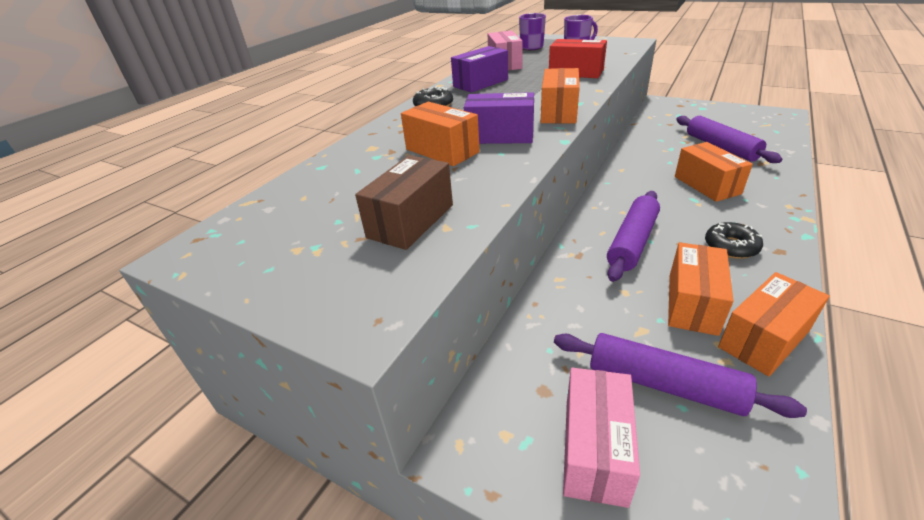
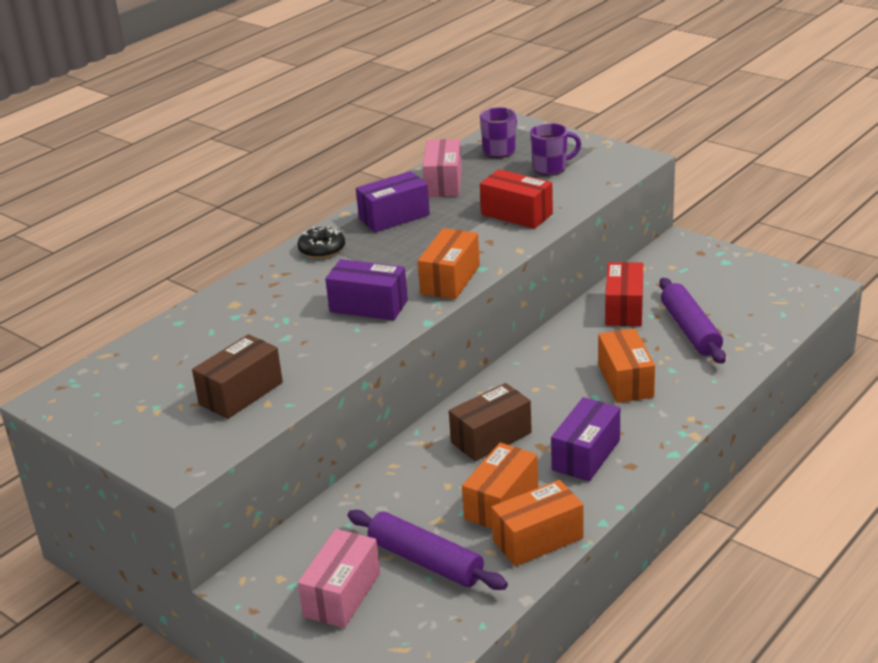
camera: 10 degrees right, 5 degrees down
orange box [401,102,480,166] -> none
purple rolling pin [607,191,660,282] -> brown box [449,383,532,461]
black donut [705,222,763,259] -> purple box [551,397,620,481]
none -> red box [605,262,643,326]

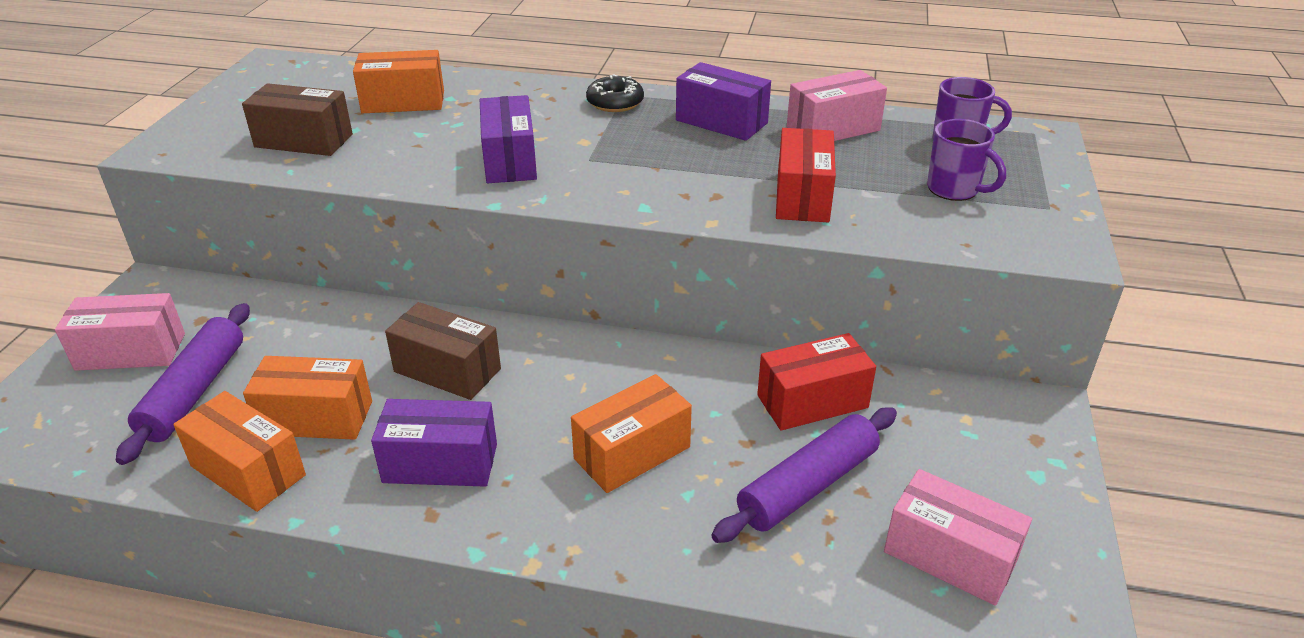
camera: 60 degrees right, 5 degrees up
orange box [418,228,480,299] -> orange box moved to [353,50,444,113]
none -> pink box [884,469,1032,606]

